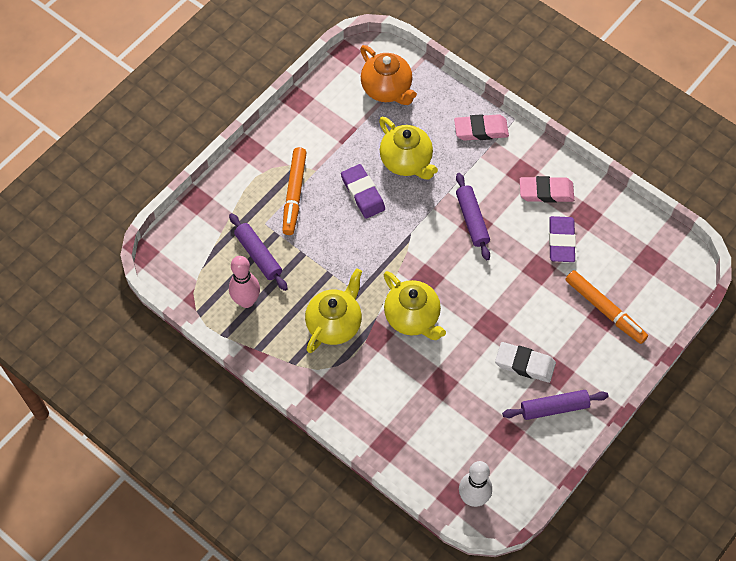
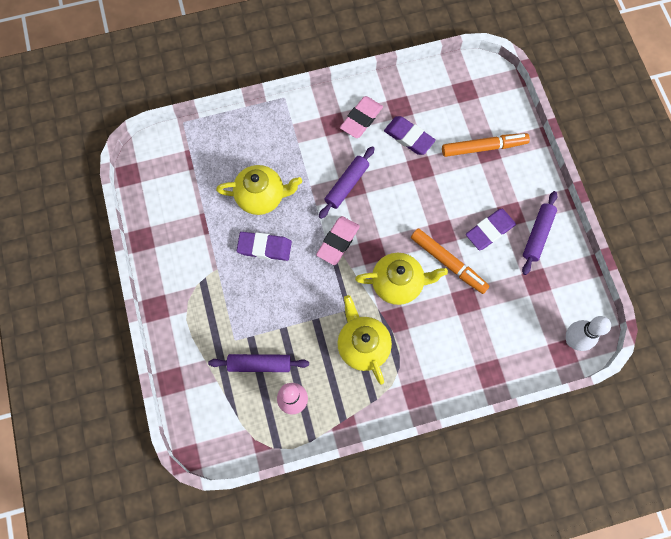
camera: 55 degrees left, 10 degrees up
orange marker [282,147,307,235] -> orange marker moved to [411,228,490,294]
orange teapot [360,45,417,105] -> none
pink eraser [454,114,509,141] -> pink eraser moved to [316,216,360,265]
purple rolling pin [456,173,490,260] -> purple rolling pin turned 75 degrees counterclockwise [319,146,375,219]
white eraser [495,342,556,383] -> purple eraser [466,209,516,250]

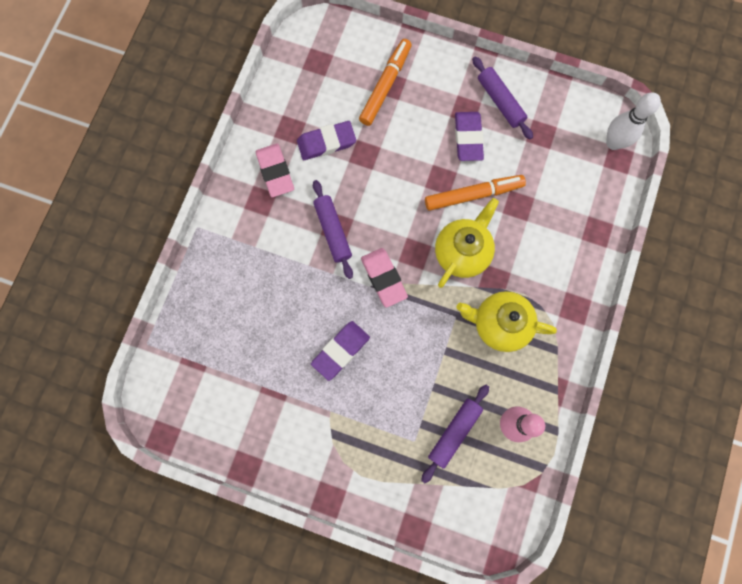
camera: 55 degrees left, 5 degrees up
yellow teapot [216,165,302,215] -> none

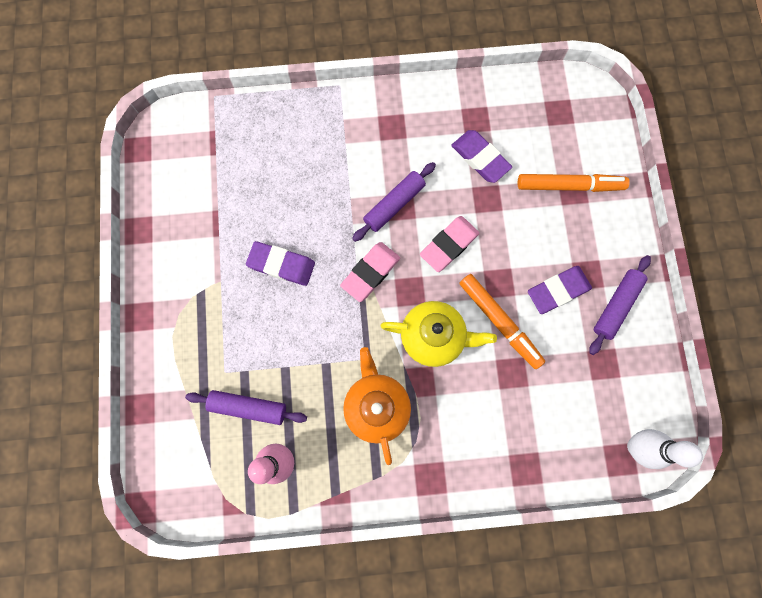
camera: 65 degrees right, 0 degrees up
pink eraser [256,144,294,197] -> pink eraser moved to [420,216,480,272]
yellow teapot [456,291,557,352] -> orange teapot [343,347,411,465]

